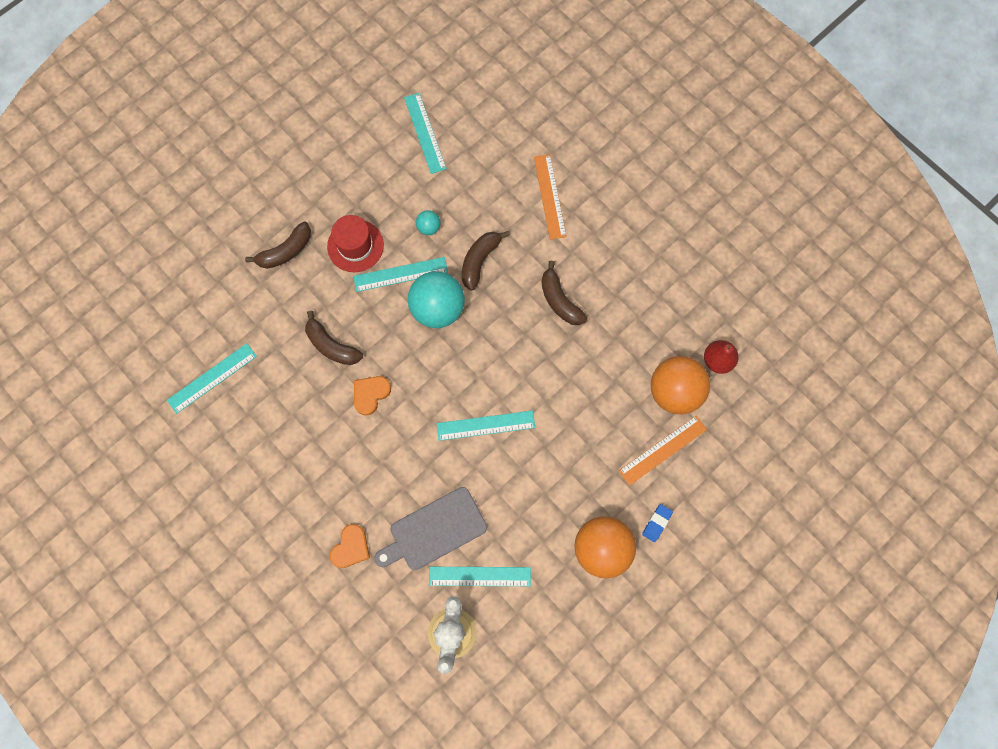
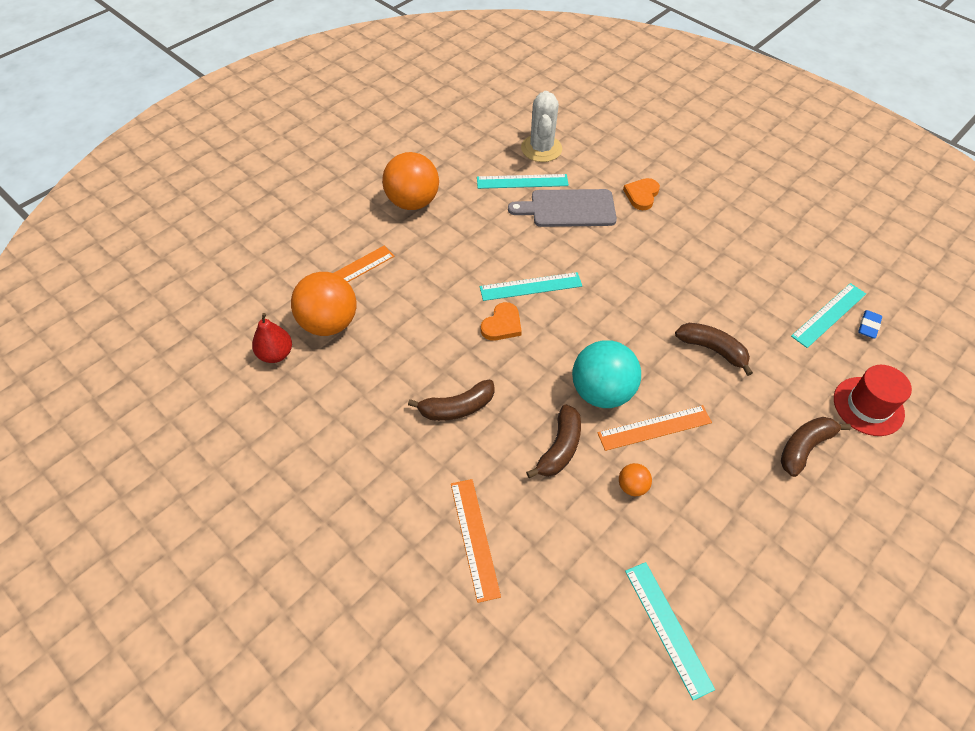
camera: 175 degrees right, 20 degrees down
red hat [327,215,384,272] -> red hat moved to [834,365,912,436]
turquoise ruler [353,257,448,292] -> orange ruler [597,405,712,451]
orange heart [354,376,391,416] -> orange heart moved to [481,302,522,341]
grey cutting board [374,487,487,570] -> grey cutting board turned 150 degrees counterclockwise [508,189,617,227]
turquoise ball [416,210,440,235] -> orange ball [619,463,652,496]
brown banana [541,261,587,325] -> brown banana turned 105 degrees clockwise [408,380,495,421]
blue eraser [642,504,673,542] -> blue eraser moved to [858,310,882,338]

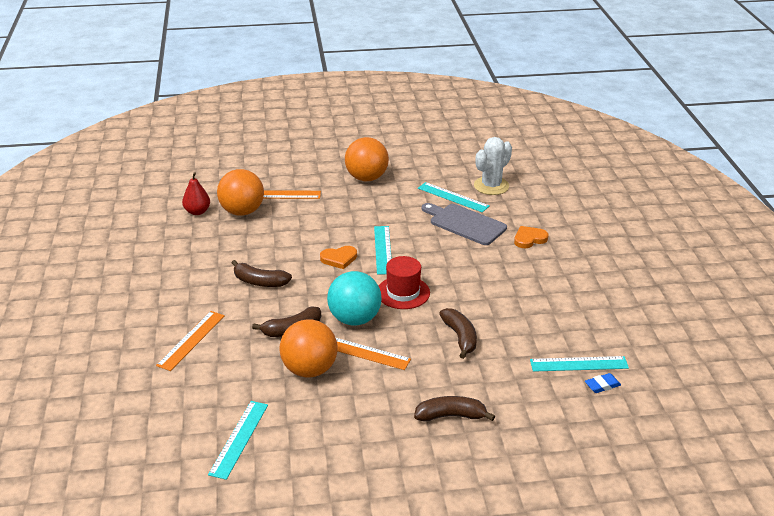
camera: 40 degrees right, 20 degrees down
turquoise ruler [480,272,582,301] -> turquoise ruler turned 60 degrees clockwise [374,226,392,275]
orange ball [619,463,652,496] -> orange ball [279,319,338,377], size x2.21
red hat [834,365,912,436] -> red hat moved to [379,256,430,309]

